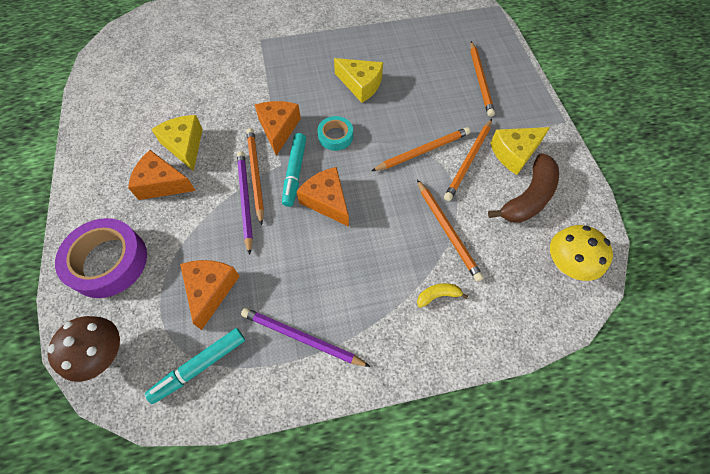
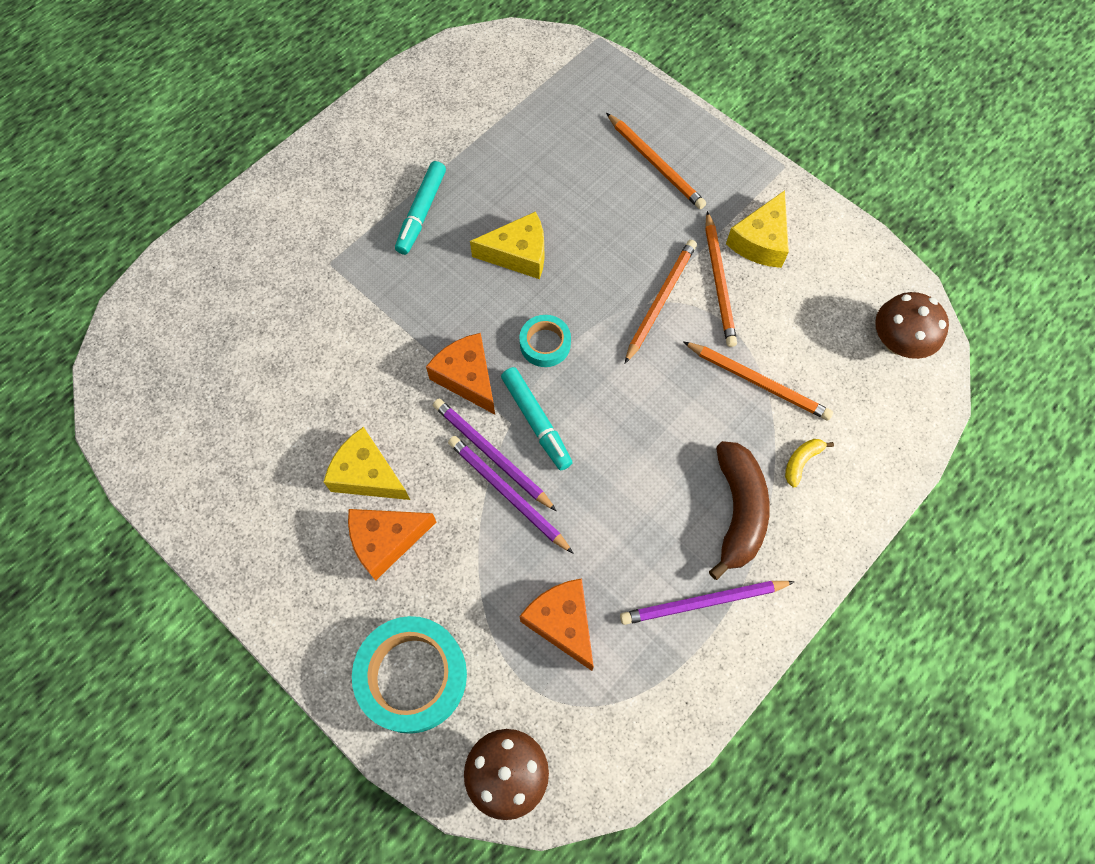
camera: 35 degrees left, 5 degrees up
purple tape [55,218,147,298] -> turquoise tape [352,616,467,734]
turquoise marker [145,328,245,404] -> turquoise marker moved to [395,161,446,255]
orange pencil [247,128,264,225] -> purple pencil [433,399,556,511]
orange cheese [297,167,349,227] -> none
brown banana [488,153,559,223] -> brown banana moved to [709,441,770,580]
yellow mushroom [550,225,613,281] -> brown mushroom [875,292,949,359]

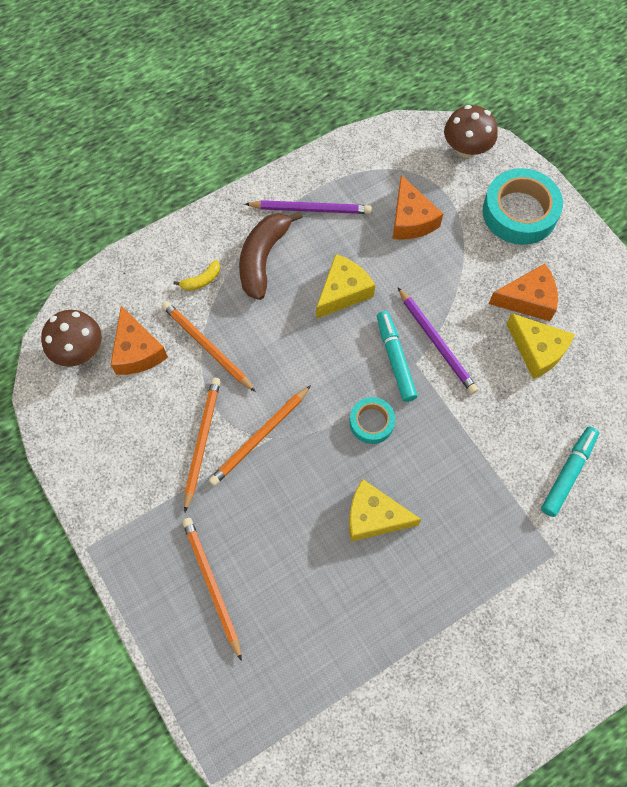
camera: 165 degrees left, 0 degrees up
turquoise marker [395,161,446,255] -> turquoise marker moved to [541,426,599,517]
orange cheese [426,333,495,415] -> orange cheese moved to [111,306,168,375]
purple pencil [448,436,574,554] -> none
yellow cheese [726,190,789,268] -> yellow cheese moved to [316,254,375,319]

